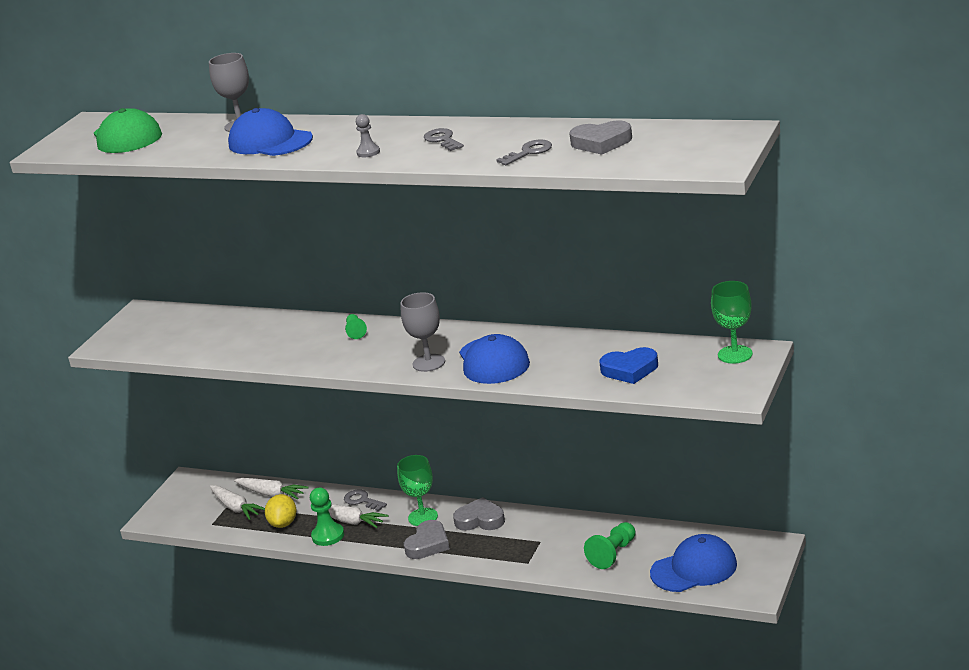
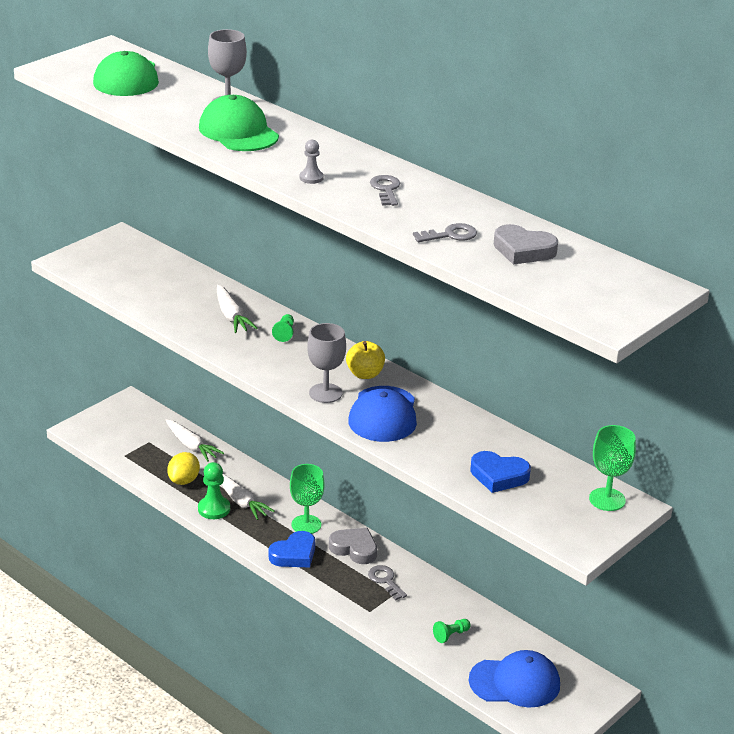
camera: 15 degrees right, 5 degrees up
white carrot [210,485,265,520] -> white carrot moved to [217,285,257,333]
blue cap [228,108,313,156] -> green cap [199,95,279,151]
grey key [344,489,387,511] -> grey key moved to [368,565,407,600]
grey heart [404,520,450,559] -> blue heart [269,531,315,568]
green pawn [584,522,636,569] -> green pawn [433,619,471,643], size x0.61
none -> yellow apple [346,341,385,379]

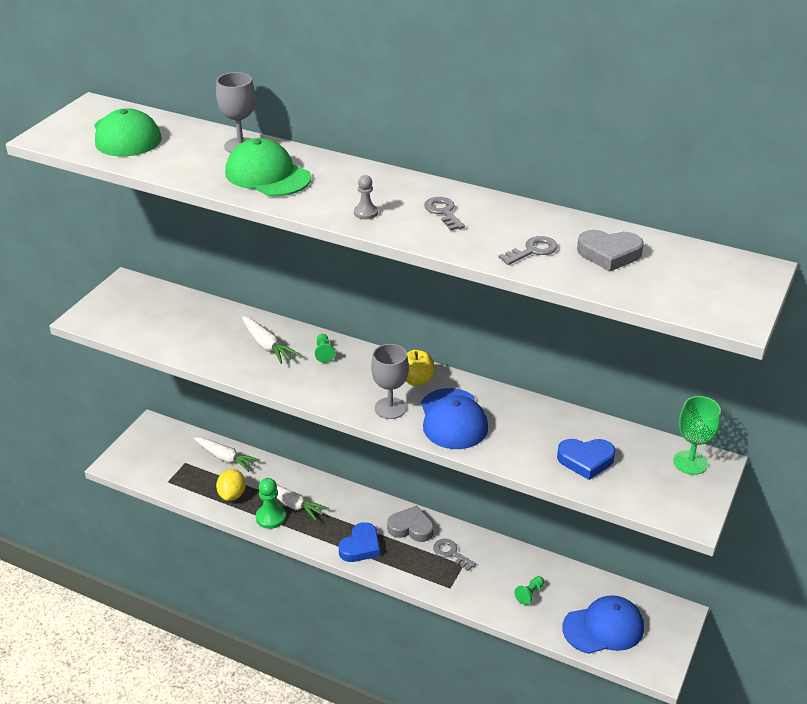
camera: 15 degrees left, 5 degrees up
green goblet [290,464,324,534] -> none

